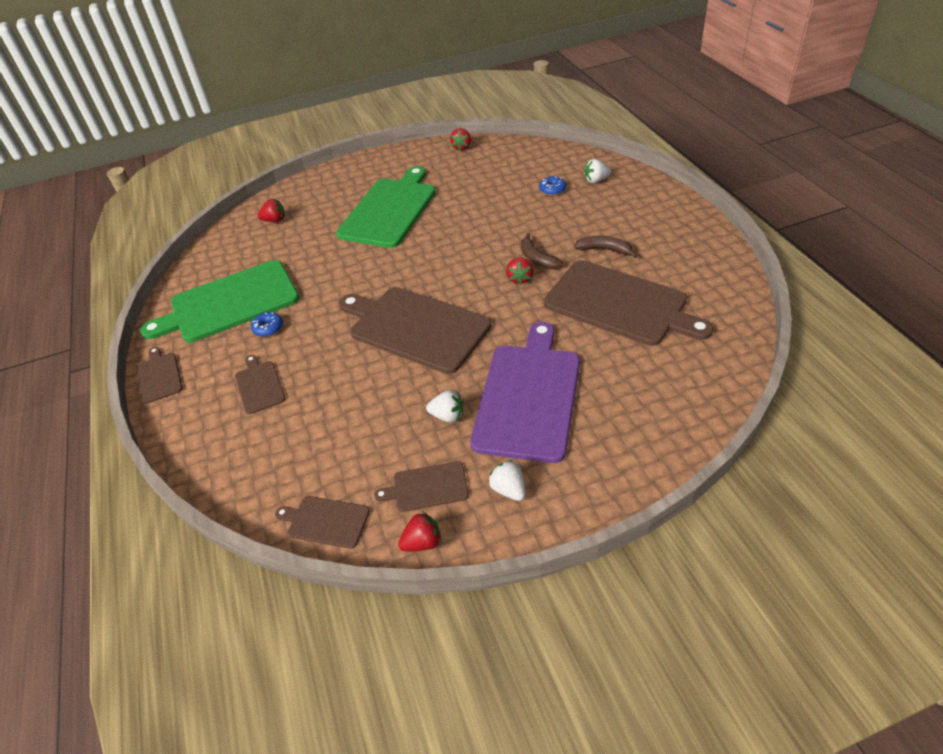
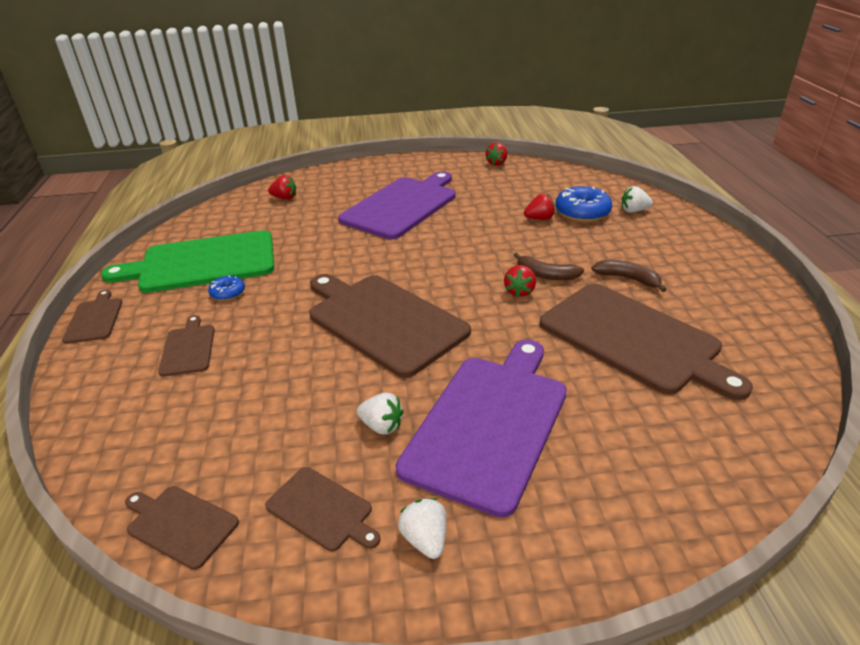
camera: 10 degrees right, 10 degrees down
green cutting board [336,166,436,248] -> purple cutting board [338,171,456,239]
brown cutting board [374,461,469,512] -> brown cutting board turned 150 degrees counterclockwise [265,467,380,552]
red strawberry [398,512,441,552] -> red strawberry moved to [524,194,555,220]
brown banana [521,233,563,269] -> brown banana turned 45 degrees counterclockwise [514,252,584,280]
blue donut [539,176,566,196] -> blue donut [555,186,612,222], size x1.85

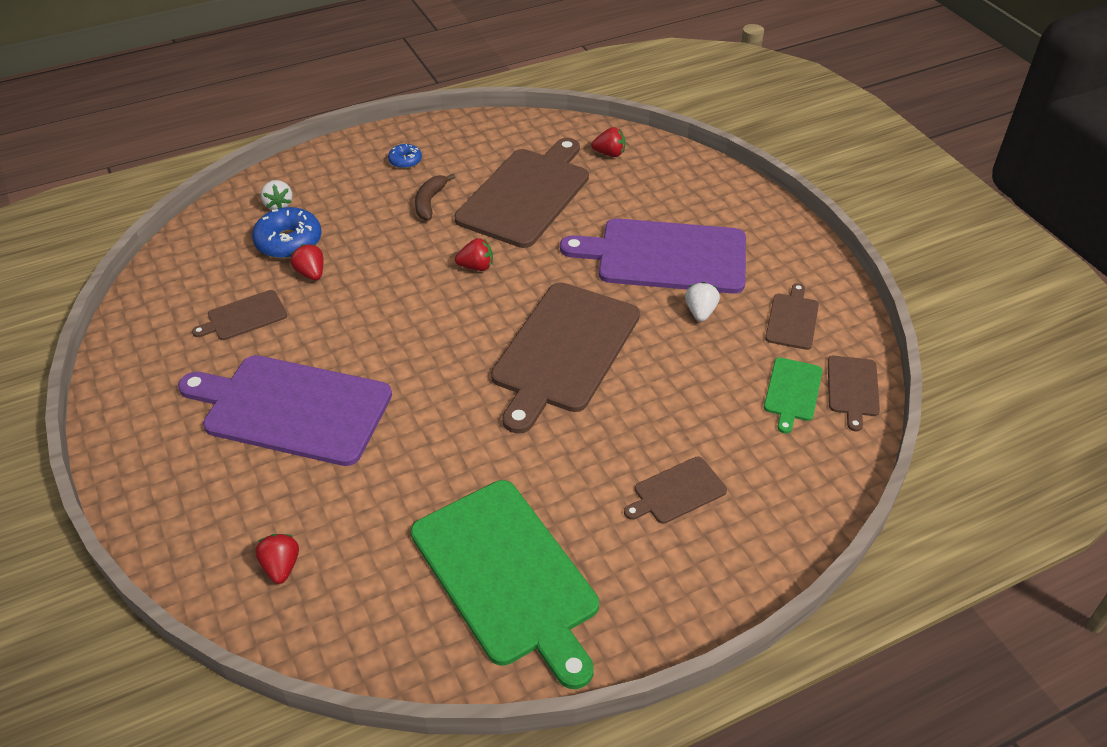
camera: 110 degrees left, 10 degrees up
brown cutting board [62,290,122,344] -> brown cutting board moved to [192,290,287,340]
blue donut [208,276,245,301] -> blue donut moved to [388,144,422,169]
white strawberry [398,498,446,559] -> none
red strawberry [486,142,507,166] -> red strawberry moved to [591,127,625,157]
brown banana [514,252,584,280] -> none
none -> green cutting board [764,357,822,434]

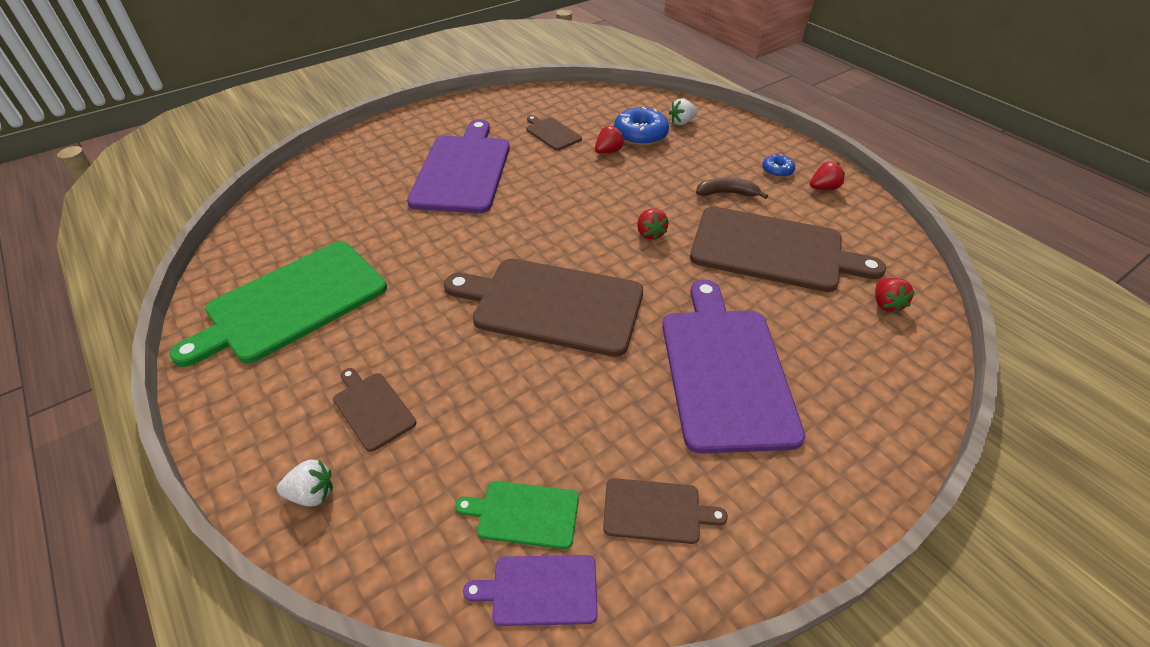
camera: 80 degrees right, 0 degrees up
red strawberry [255,534,299,584] -> red strawberry moved to [810,161,845,190]
white strawberry [685,282,720,322] -> white strawberry moved to [277,460,333,507]
brown cutting board [828,356,880,431] -> purple cutting board [463,555,598,626]

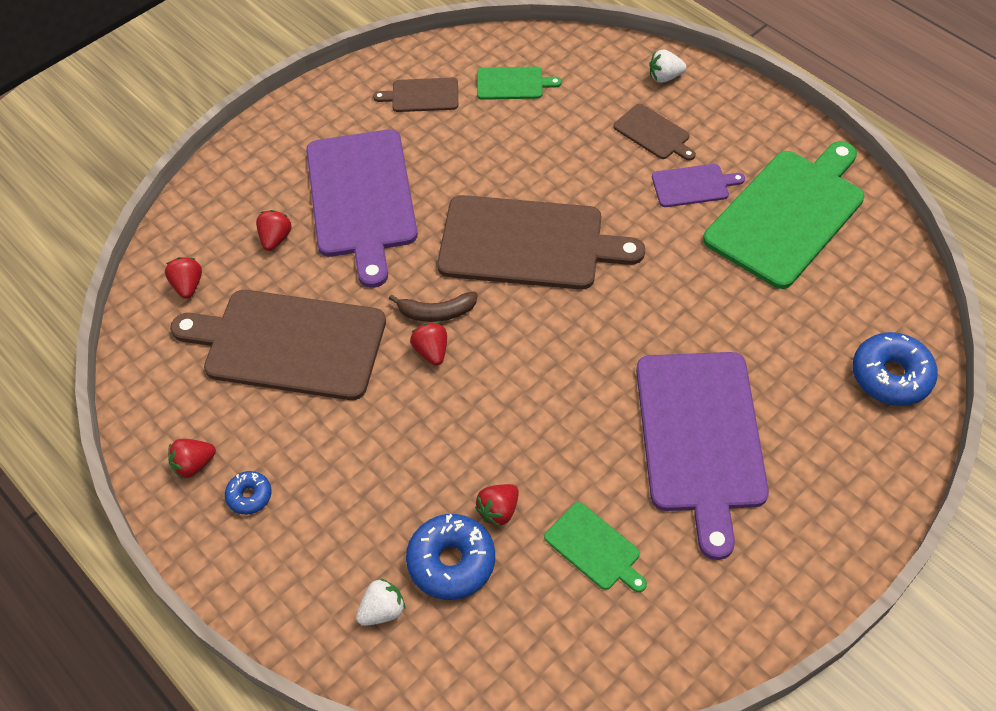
camera: 175 degrees right, 10 degrees up
purple cutting board [463,555,598,626] -> purple cutting board moved to [652,164,745,207]
brown cutting board [526,115,582,151] -> green cutting board [544,502,647,592]
brown banana [696,178,768,199] -> brown banana moved to [389,291,478,322]
none -> red strawberry [256,210,292,251]
none -> blue donut [853,332,938,406]

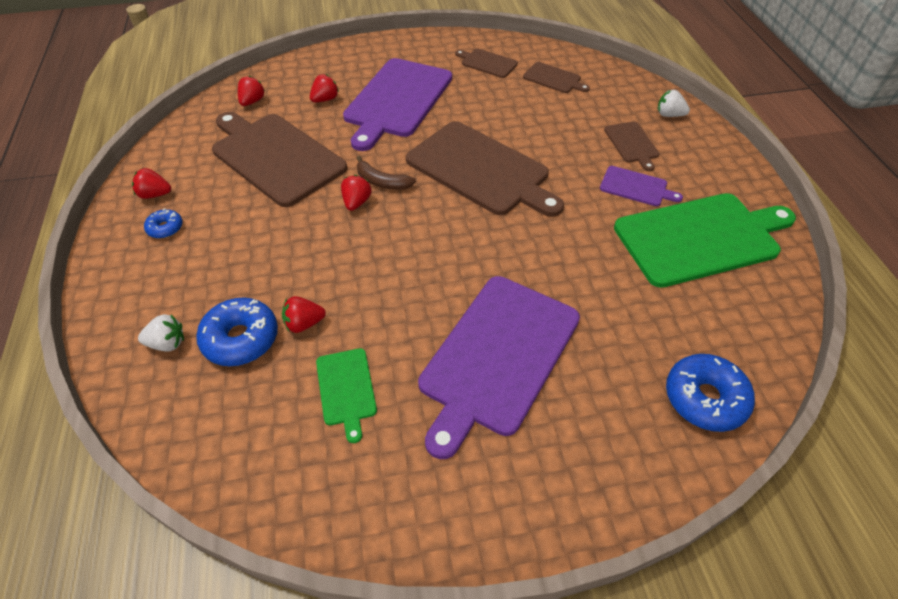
camera: 30 degrees right, 5 degrees down
green cutting board [477,67,562,100] -> brown cutting board [523,62,590,93]

